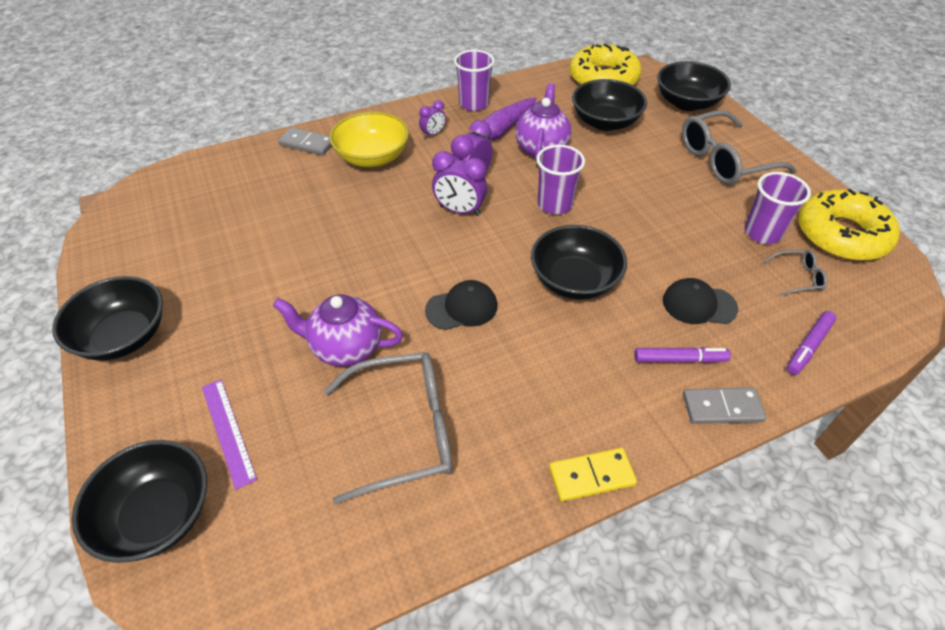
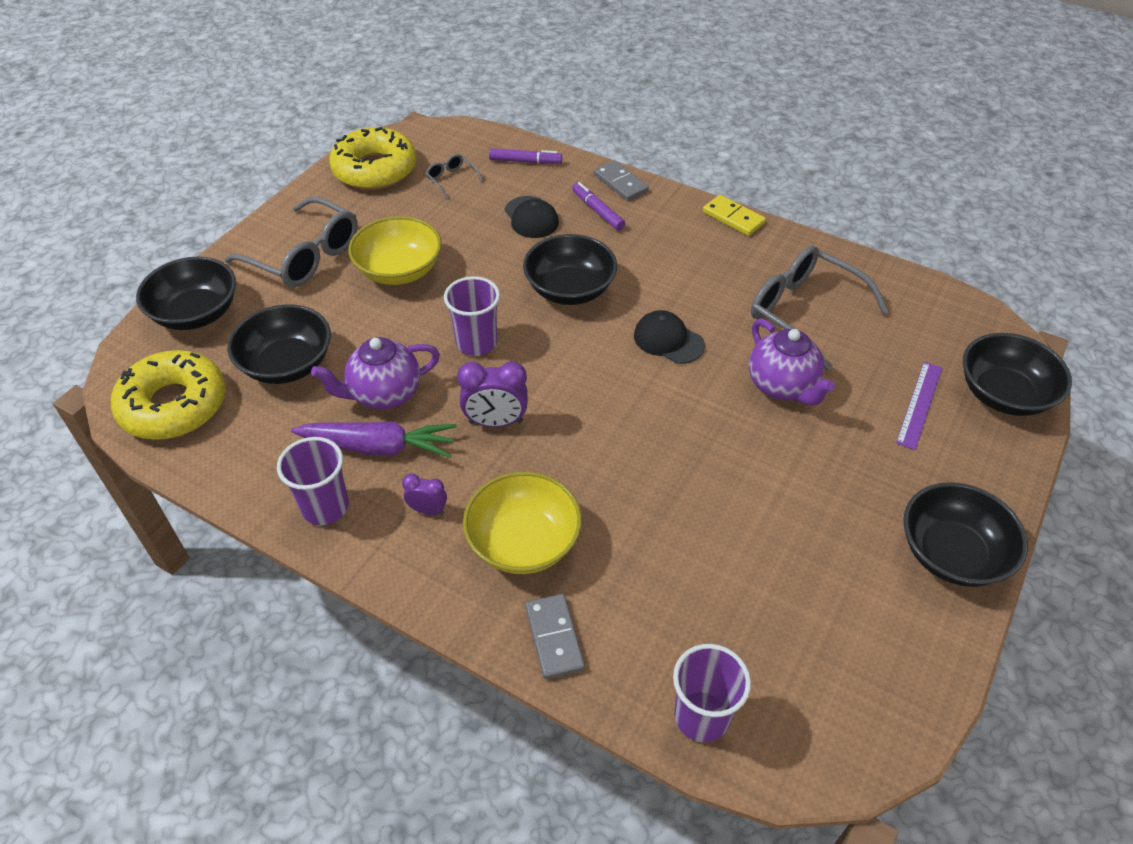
camera: 125 degrees left, 0 degrees up
purple clock [432,151,487,216] -> none
purple cup [745,172,811,244] -> purple cup moved to [673,644,751,742]
none -> yellow bowl [348,216,442,285]

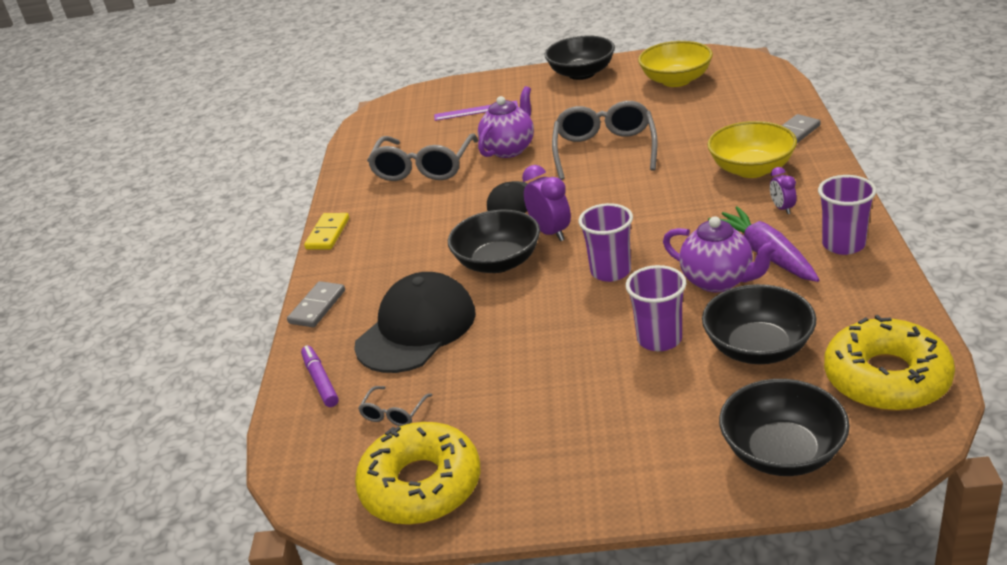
camera: 115 degrees left, 15 degrees down
grey glasses [224,197,358,287] -> grey glasses moved to [552,101,658,180]
yellow bowl [348,216,442,285] -> yellow bowl moved to [638,41,713,87]
purple clock [457,362,528,427] -> purple clock moved to [522,165,571,241]
black cap [505,196,559,238] -> black cap [354,272,476,373], size x1.82
purple marker [572,182,625,231] -> none
purple cup [673,644,751,742] -> purple cup moved to [626,265,686,351]
black bowl [963,333,1072,416] -> none

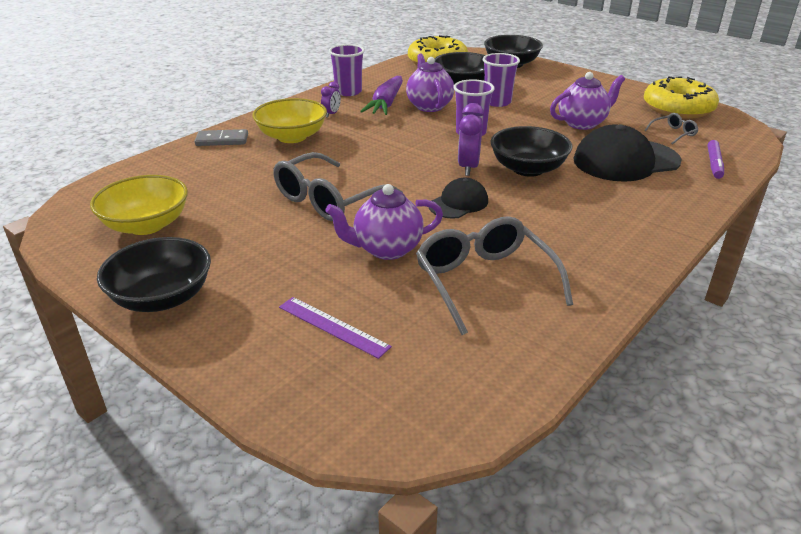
camera: 145 degrees left, 0 degrees up
grey domino [287,281,345,327] -> none
yellow domino [304,213,349,250] -> none
grey glasses [367,133,478,181] -> grey glasses turned 75 degrees counterclockwise [416,216,573,335]
none -> purple teapot [550,72,625,130]

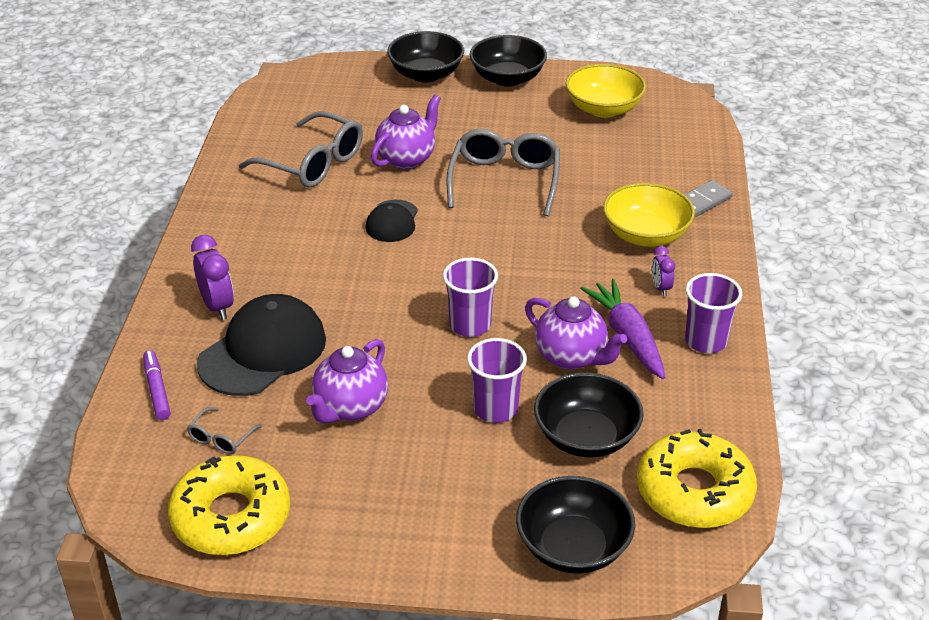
camera: 145 degrees right, 5 degrees up
purple ruler [279,297,392,359] -> none
purple clock [458,103,484,176] -> purple clock moved to [191,235,234,320]
black bowl [491,126,572,177] -> black bowl moved to [387,31,464,82]

